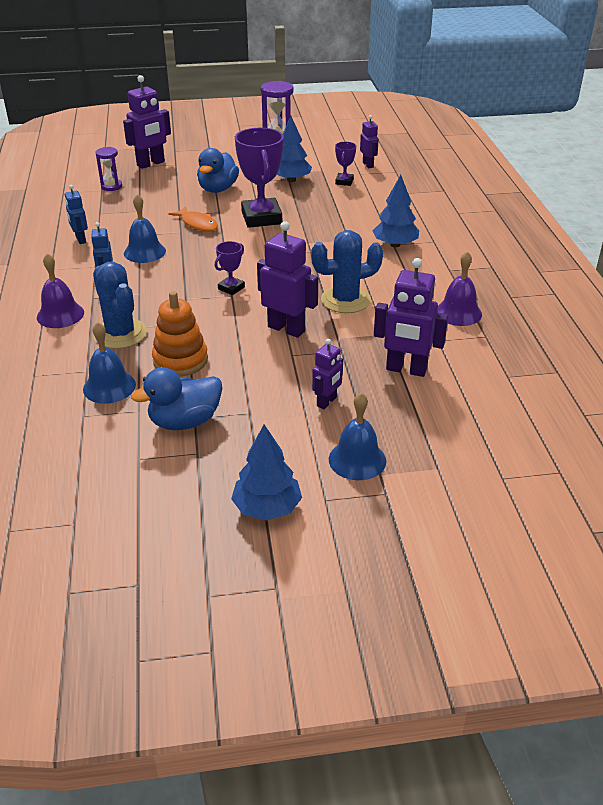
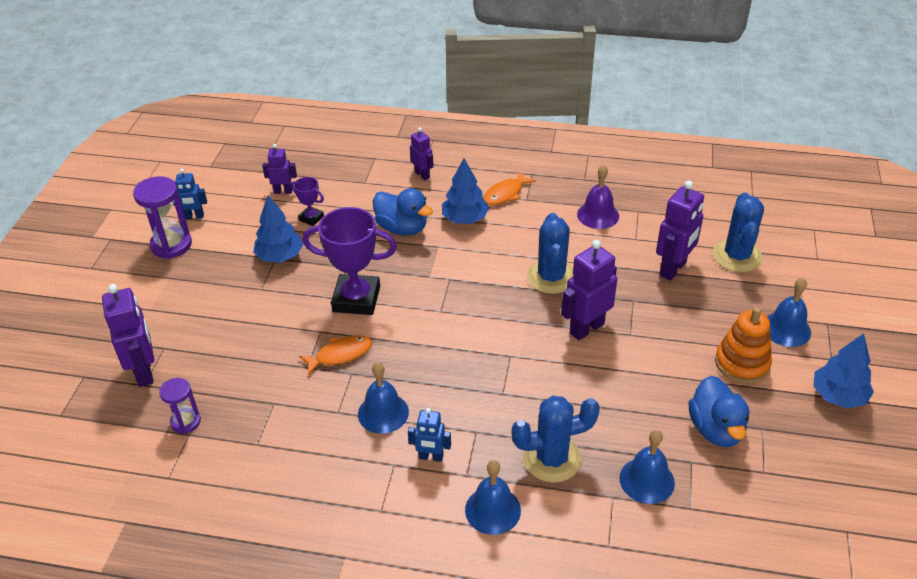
camera: 70 degrees left, 5 degrees up
purple bell [37,253,84,328] -> blue bell [465,460,521,535]
blue robot [65,185,88,244] -> blue robot moved to [174,169,207,219]
orange stacking toy [152,291,208,377] -> orange stacking toy moved to [715,307,772,384]
blue duck [197,148,239,193] -> blue duck moved to [373,188,433,236]
purple trophy [215,241,245,295] -> none
purple robot [312,339,343,409] -> purple robot moved to [410,127,434,180]
none -> orange fish [483,171,536,205]
none -> blue cactus [713,193,764,272]

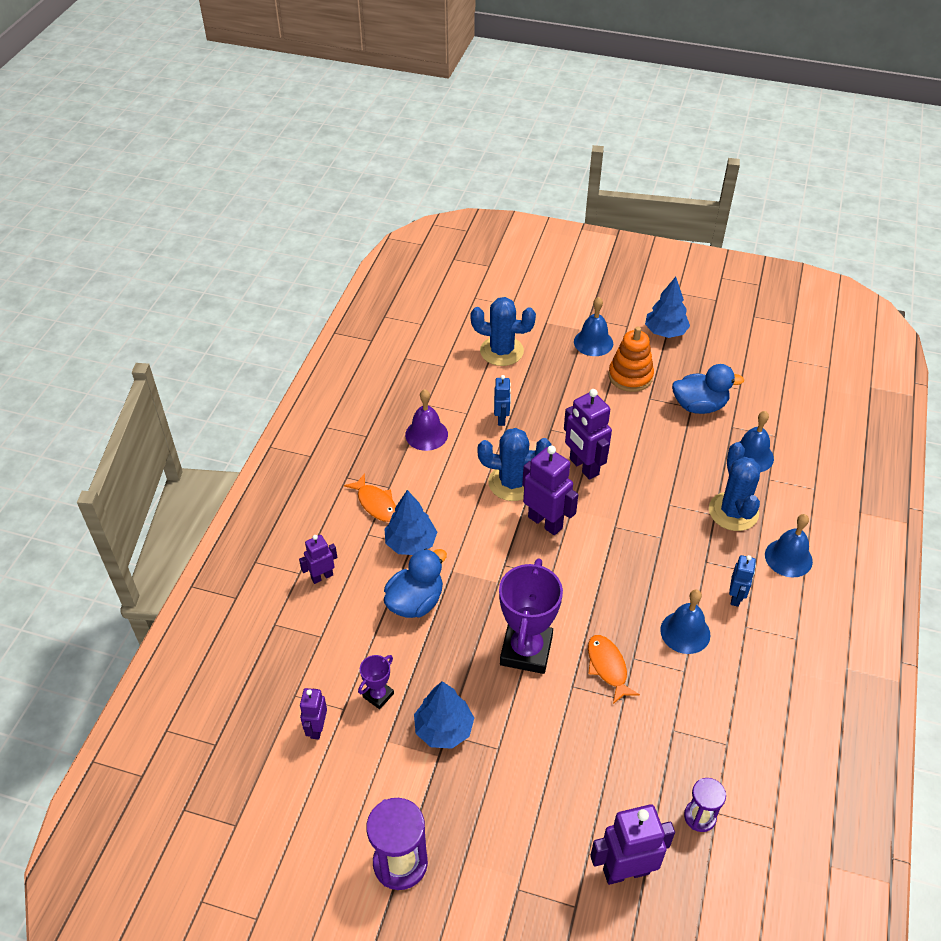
camera: 85 degrees left, 5 degrees up
blue robot [174,169,207,219] -> blue robot moved to [494,375,511,426]
purple robot [656,181,704,281] -> purple robot moved to [522,446,578,535]

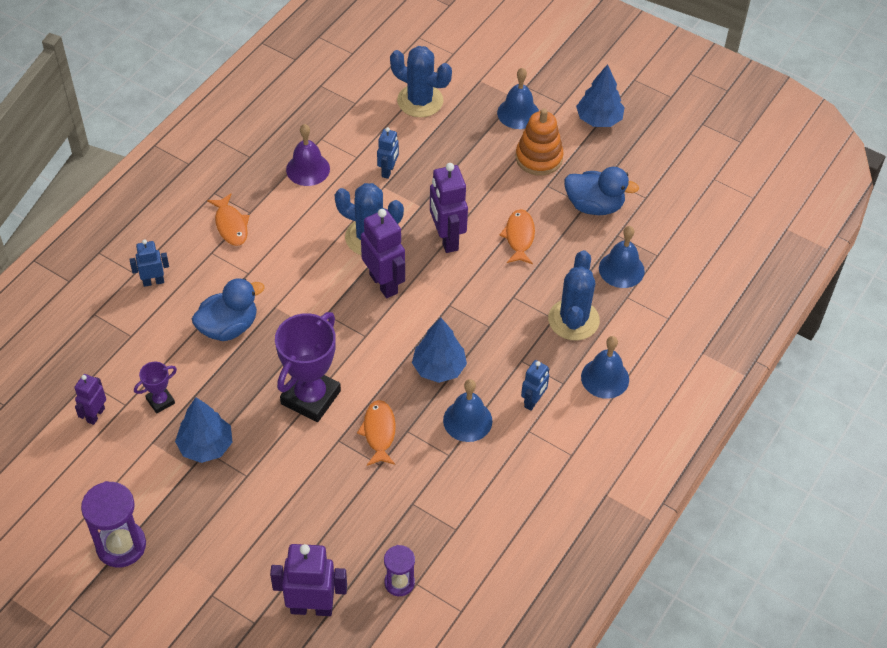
camera: 15 degrees right, 5 degrees up
purple robot [299,535,337,584] -> blue robot [129,239,169,287]
blue tree [385,490,437,555] -> blue tree moved to [412,317,467,383]
none -> orange fish [499,209,535,264]

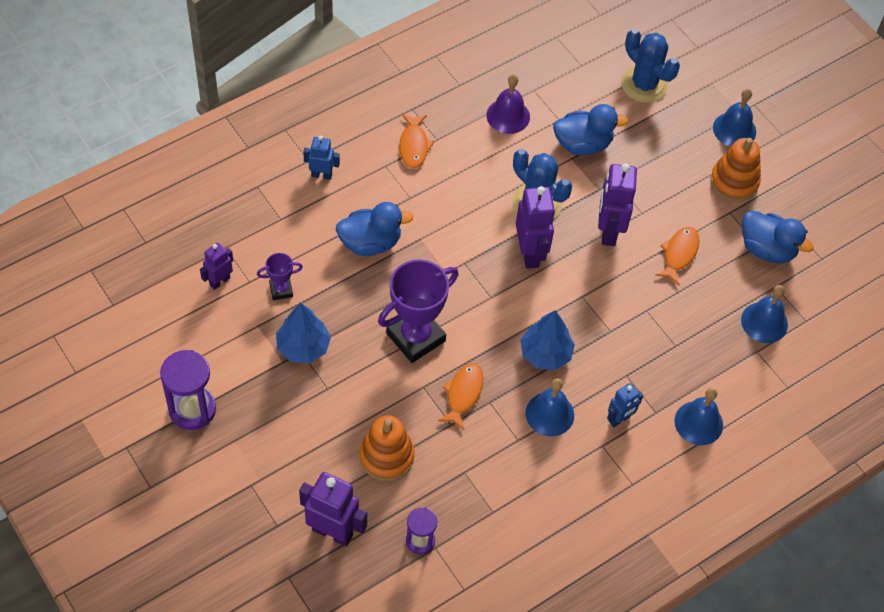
camera: 20 degrees right, 5 degrees up
blue robot [377,127,399,179] -> blue duck [553,104,628,155]
blue cactus [548,250,600,341] -> none
blue tree [576,64,624,127] -> none
none -> orange stacking toy [359,415,414,481]

